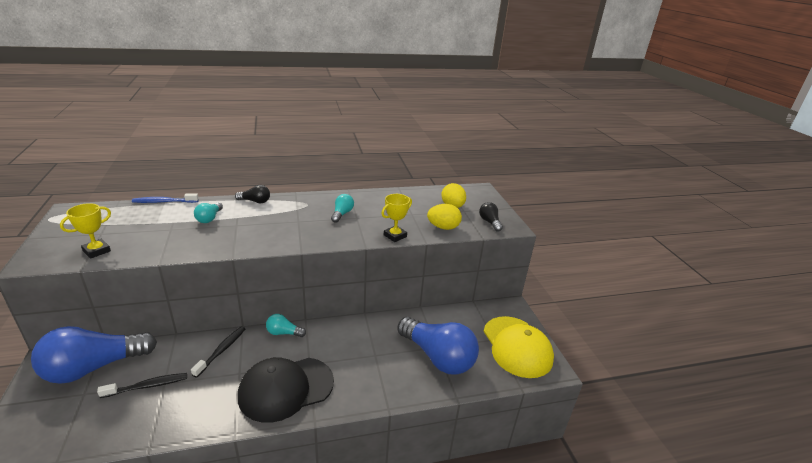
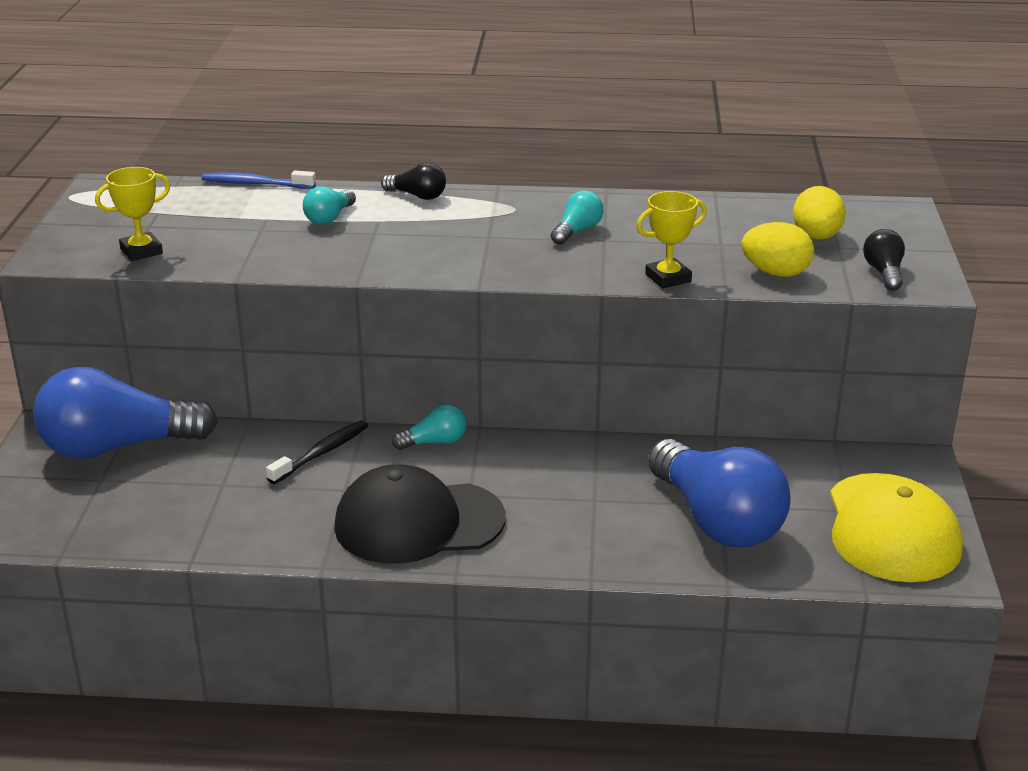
camera: 20 degrees right, 0 degrees up
black toothbrush [97,373,187,398] -> none
turquoise light bulb [266,314,306,337] -> turquoise light bulb turned 135 degrees clockwise [392,404,467,450]

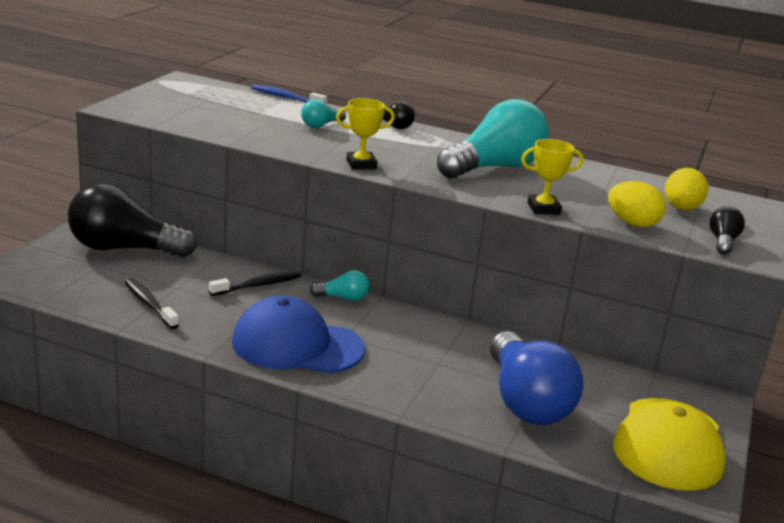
camera: 15 degrees right, 5 degrees down
blue light bulb [33,367,218,459] -> black light bulb [68,184,197,258]
yellow trophy [95,167,171,261] -> yellow trophy moved to [336,98,395,169]
black cap [334,464,506,564] -> blue cap [232,296,365,373]
turquoise light bulb [551,191,604,245] -> turquoise light bulb [437,99,549,179], size x2.26
none -> black toothbrush [124,278,179,329]

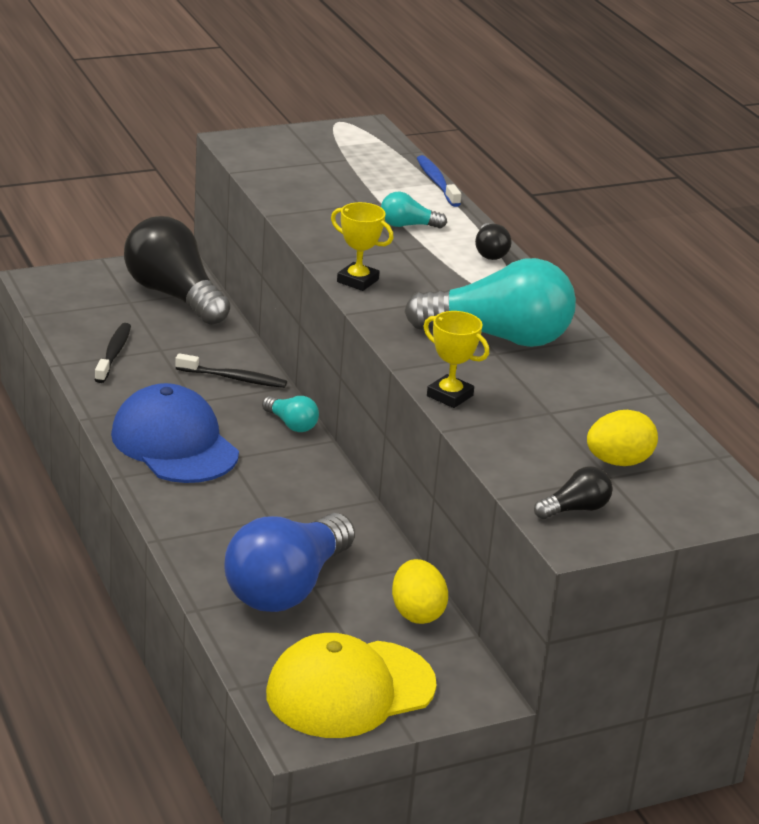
camera: 45 degrees right, 5 degrees up
yellow egg [608,181,666,227] -> yellow egg moved to [392,559,448,624]

